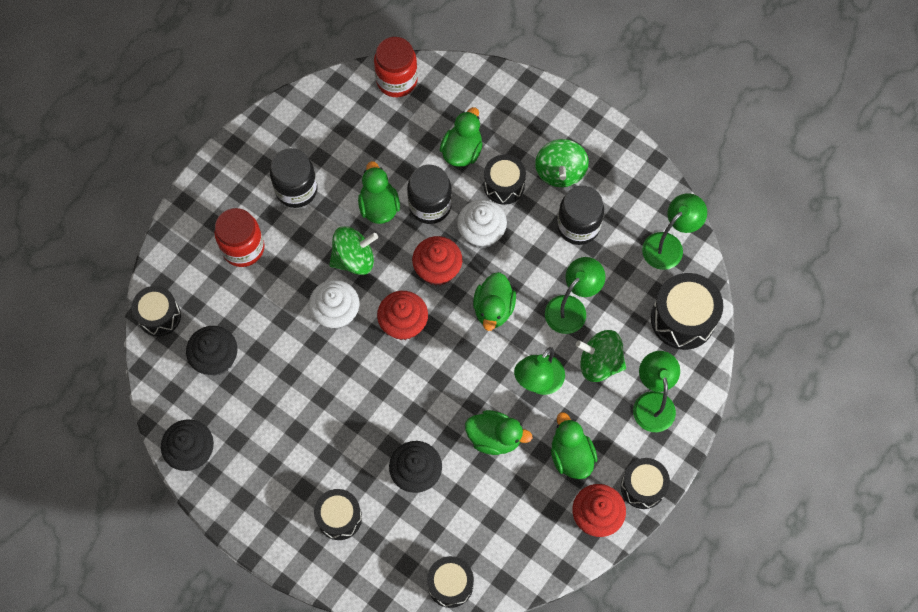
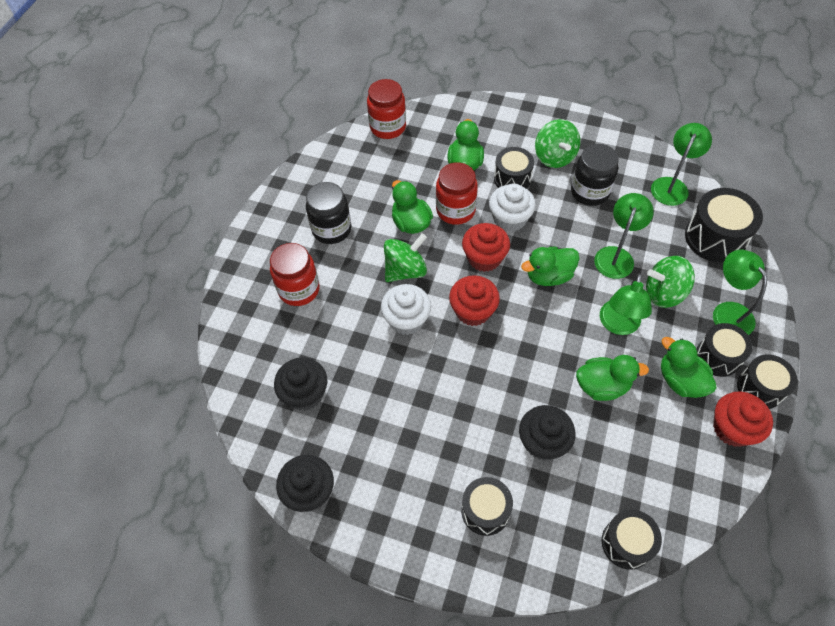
camera: 15 degrees left, 10 degrees down
black drum [132,286,181,337] -> black drum moved to [696,323,753,377]
black jar [407,165,452,224] -> red jar [436,162,478,225]
green duck [473,272,516,331] -> green duck turned 75 degrees clockwise [521,247,580,286]

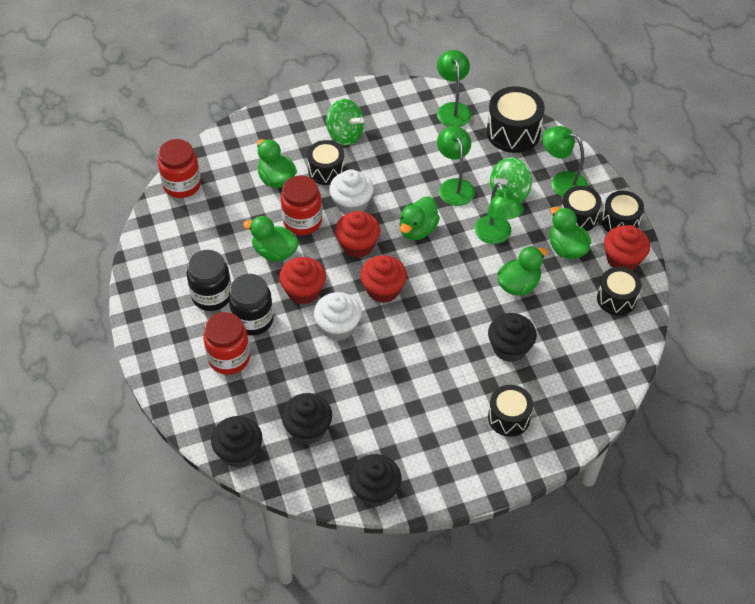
camera: 40 degrees left, 5 degrees down
green spinning top [384,233,427,282] -> red cupcake [279,257,326,305]
black jar [571,144,619,206] -> black jar moved to [228,274,274,336]
black drum [602,510,662,570] -> black drum moved to [597,267,641,315]
green duck [661,337,717,398] -> green duck turned 45 degrees clockwise [549,207,591,259]
none -> black cupcake [211,416,262,468]

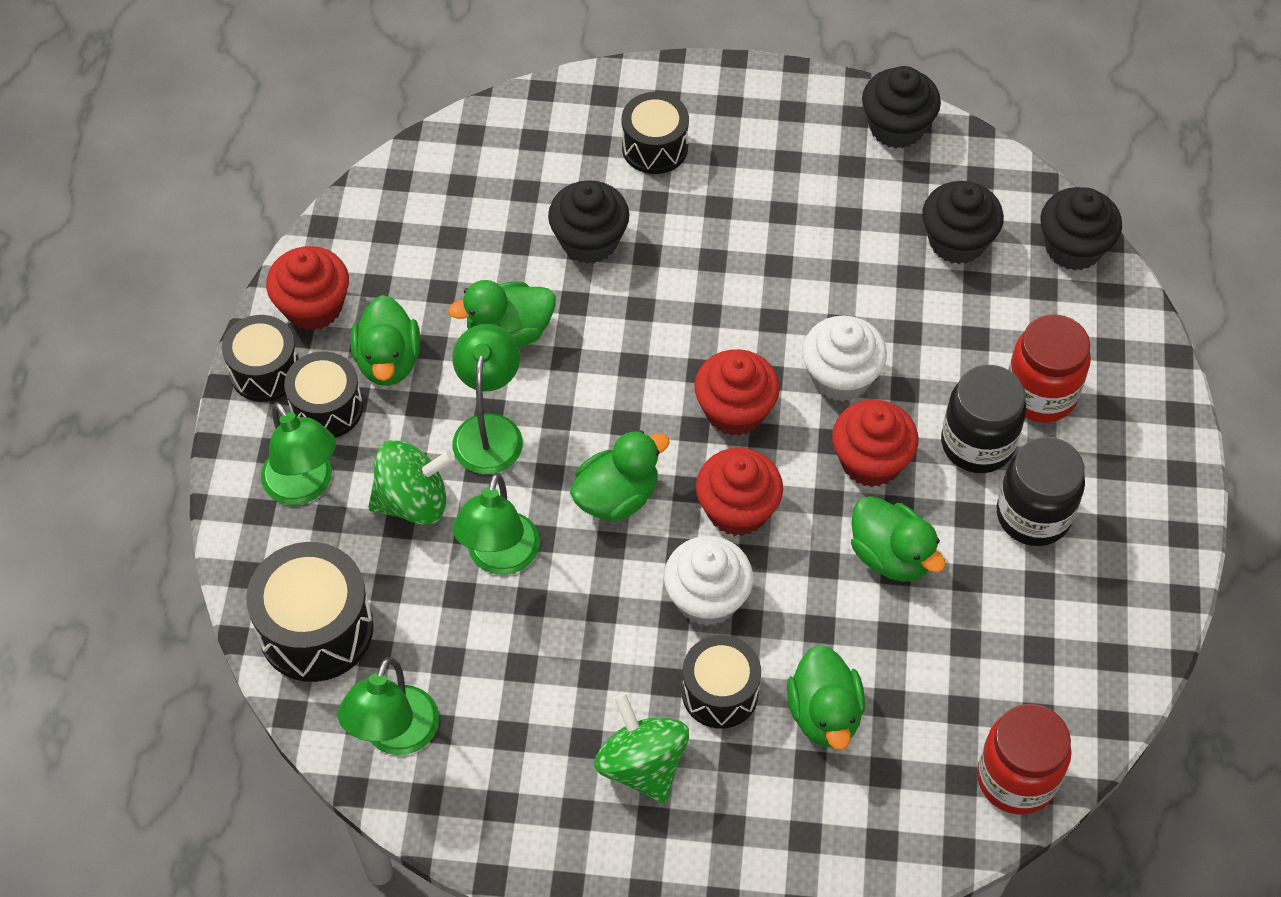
camera: 155 degrees left, 5 degrees up
red jar [281,175,322,235] -> none
black drum [597,267,641,315] -> none

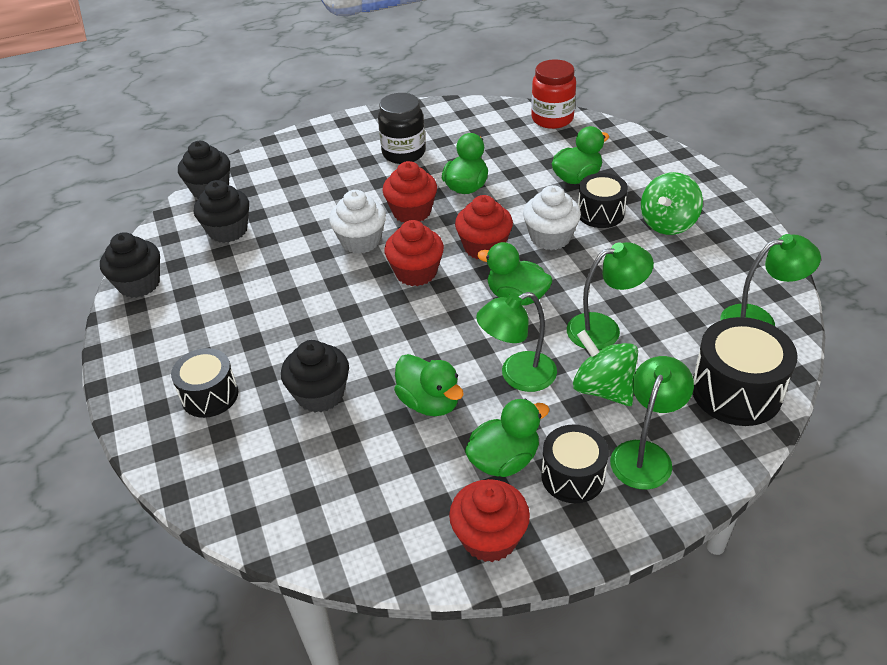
camera: 115 degrees left, 15 degrees down
black drum [222,315,299,402] -> none
black jar [941,365,1026,473] -> none
red jar [1008,314,1091,423] -> none

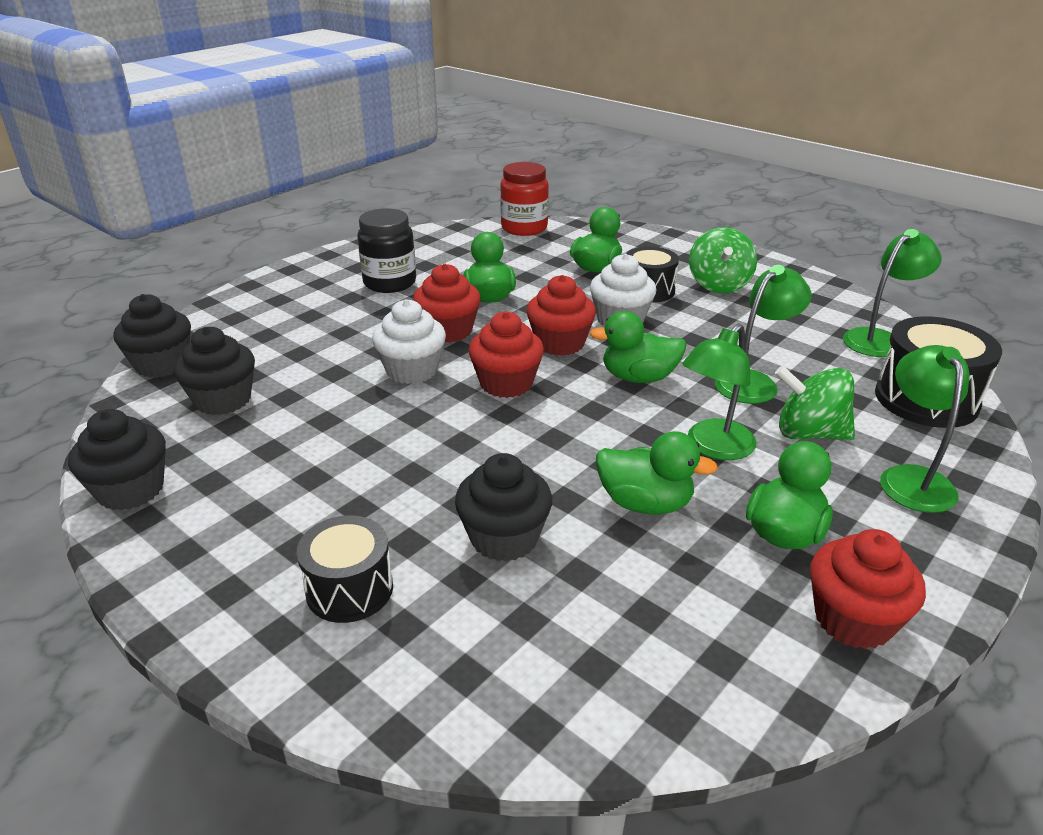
camera: 30 degrees left, 10 degrees down
black drum [541,425,609,503] -> none

